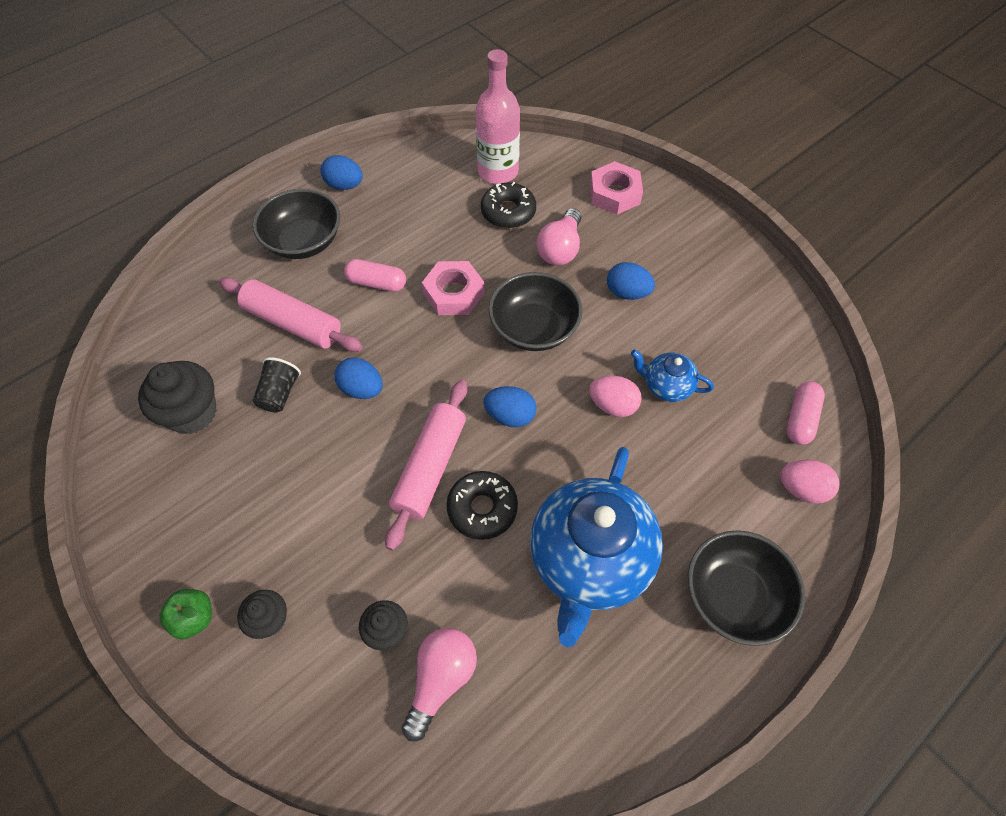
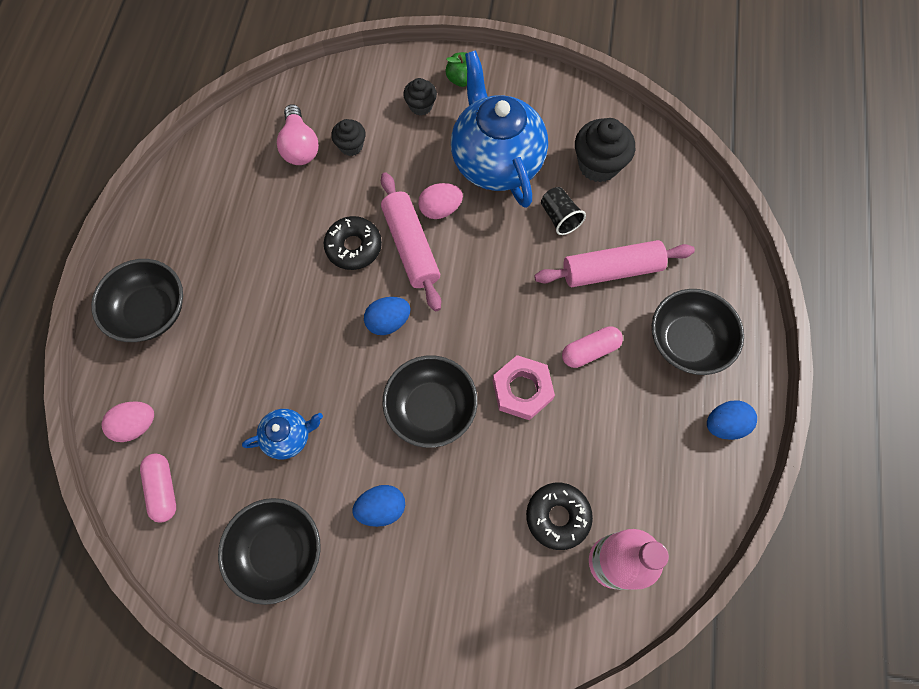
camera: 140 degrees right, 10 degrees up
blue egg [334,357,383,399] -> none
blue teapot [530,447,663,647] -> blue teapot moved to [451,51,548,208]
pink light bulb [537,208,582,265] -> none
pink egg [589,376,642,417] -> pink egg moved to [418,183,463,219]
pink nut [590,161,643,215] -> none
none -> black bowl [218,498,321,605]

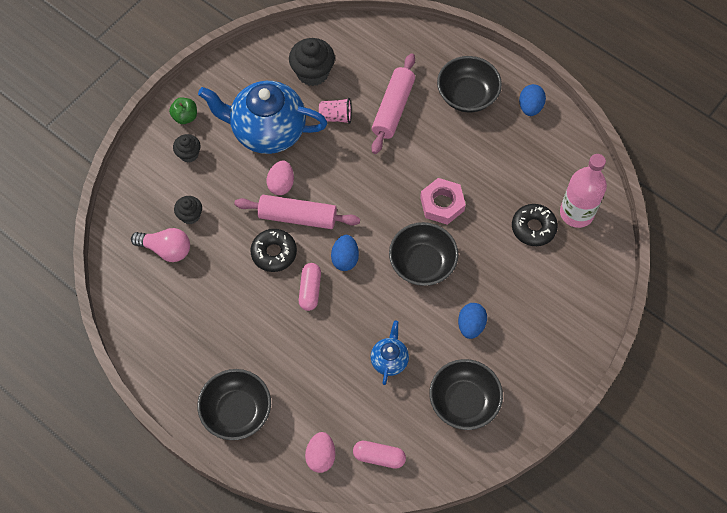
camera: 60 degrees left, 5 degrees down
black cup [541,187,586,235] -> pink cup [319,98,352,124]
pink capsule [562,326,623,368] -> pink capsule moved to [299,263,321,311]

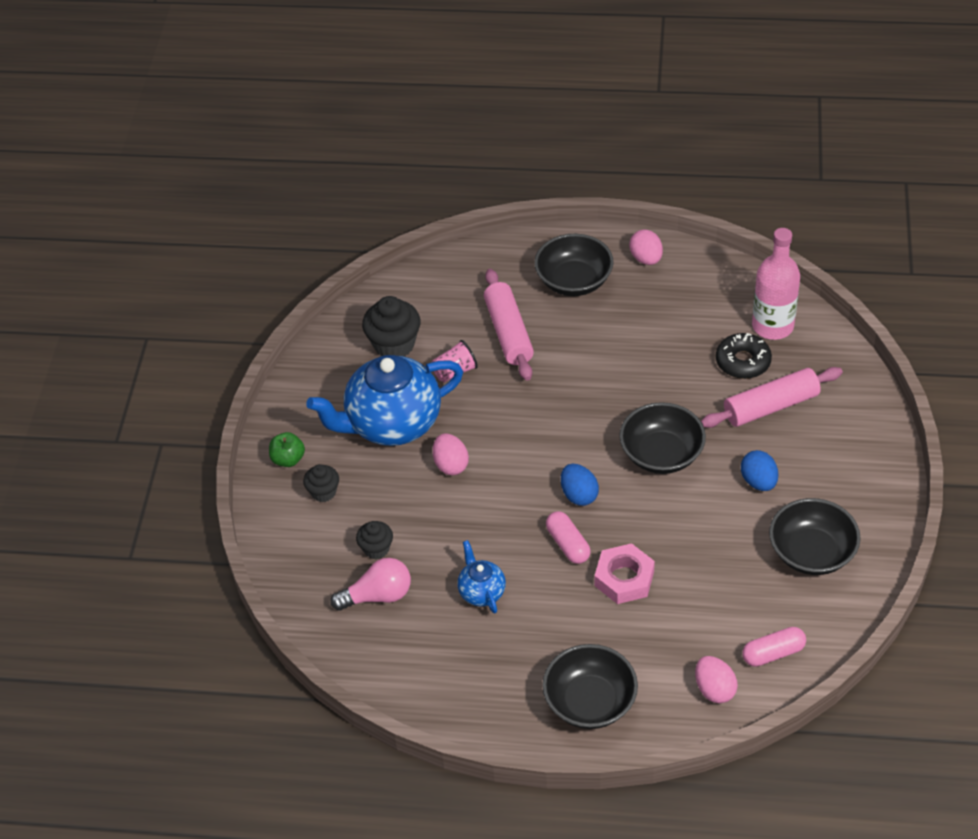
camera: 30 degrees left, 15 degrees down
pink rolling pin [234,195,360,229] -> pink rolling pin moved to [701,367,843,428]
black donut [250,229,297,272] -> none
blue teapot [371,320,409,385] -> blue teapot moved to [457,540,506,613]
pink nut [420,178,466,225] -> pink nut moved to [595,543,655,604]
blue egg [519,84,546,116] -> pink egg [629,229,663,265]

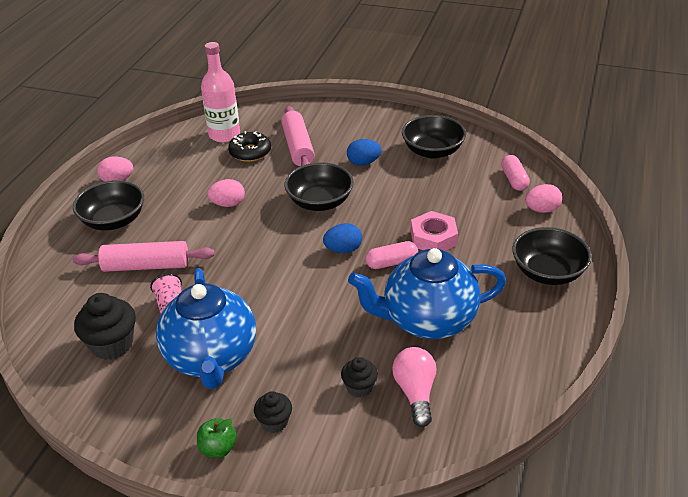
camera: 80 degrees left, 10 degrees down
pink egg [433,433,469,475] -> pink egg moved to [207,179,245,207]
blue teapot [457,540,506,613] -> blue teapot [348,248,506,339], size x2.15

